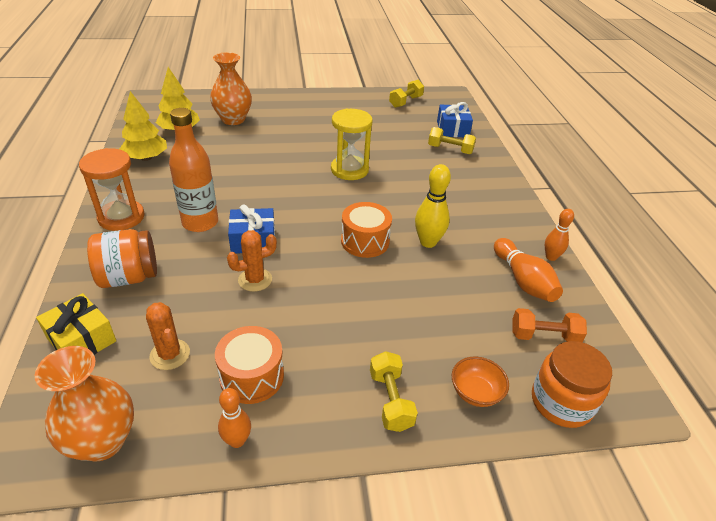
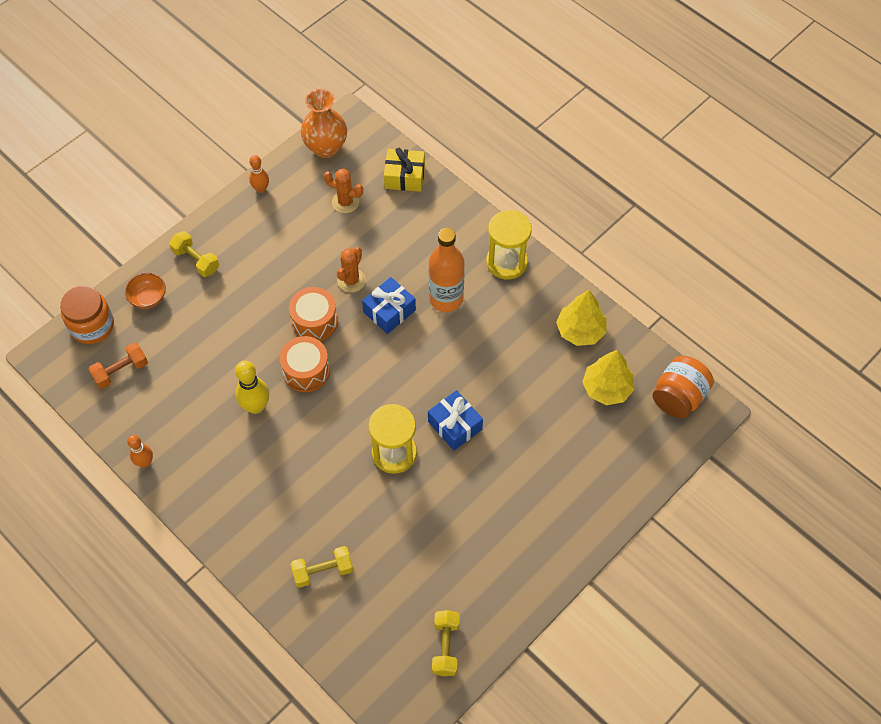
camera: 145 degrees right, 20 degrees up
orange hourglass [79,148,145,231] -> yellow hourglass [486,210,532,280]
orange jar [87,229,157,288] -> orange jar moved to [652,356,714,418]
orange vase [210,52,252,125] -> none
orange drum [215,326,284,404] -> orange drum moved to [289,287,338,341]
blue gift [437,102,473,137] -> blue gift moved to [428,390,483,450]
orange bowling pin [494,238,563,302] -> none

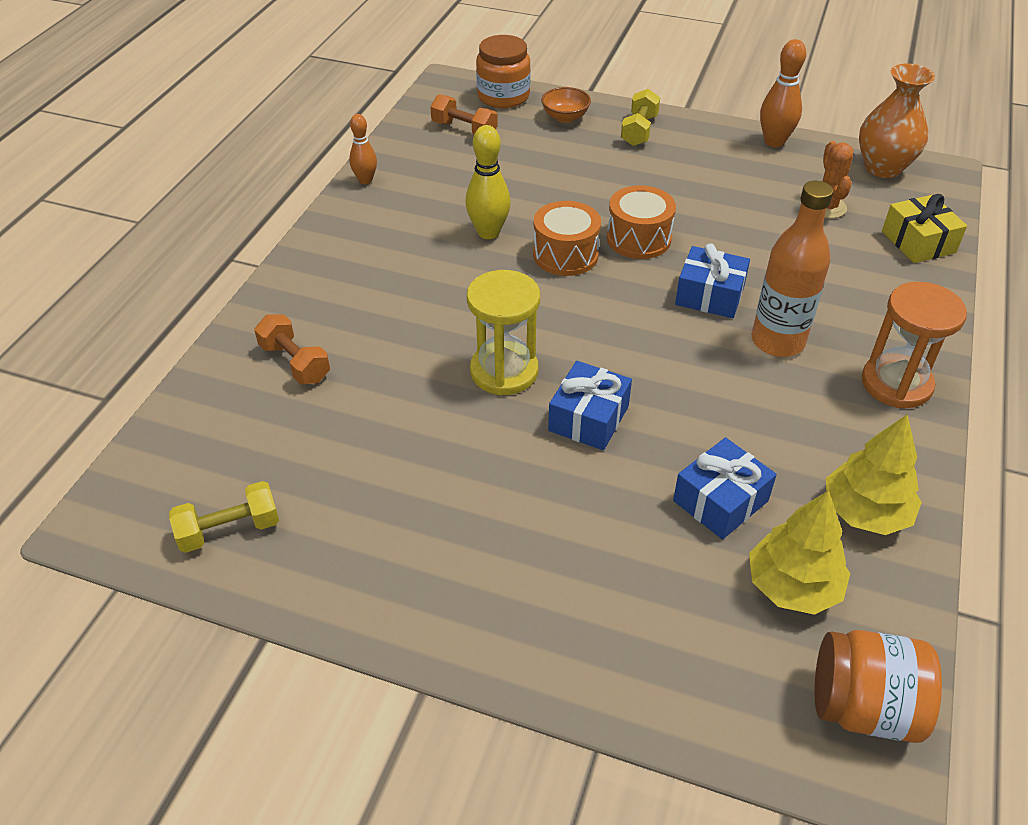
camera: 65 degrees right, 15 degrees down
orange bowling pin [249,155,269,193] -> orange bowling pin [760,39,806,147], size x1.53
yellow dumbbell [291,546,353,588] -> orange dumbbell [254,314,330,385]
orange cactus [337,247,366,292] -> none
yellow hourglass [486,210,532,280] -> orange hourglass [862,282,967,408]
none -> blue gift [673,437,777,539]

